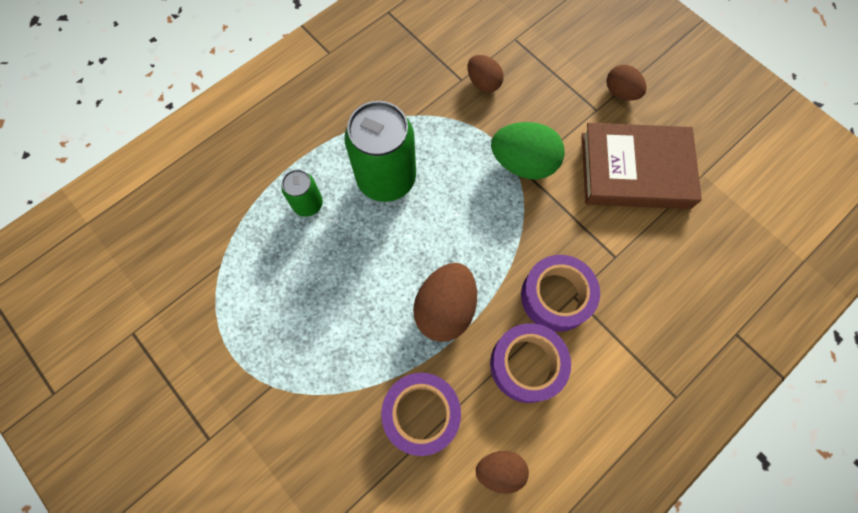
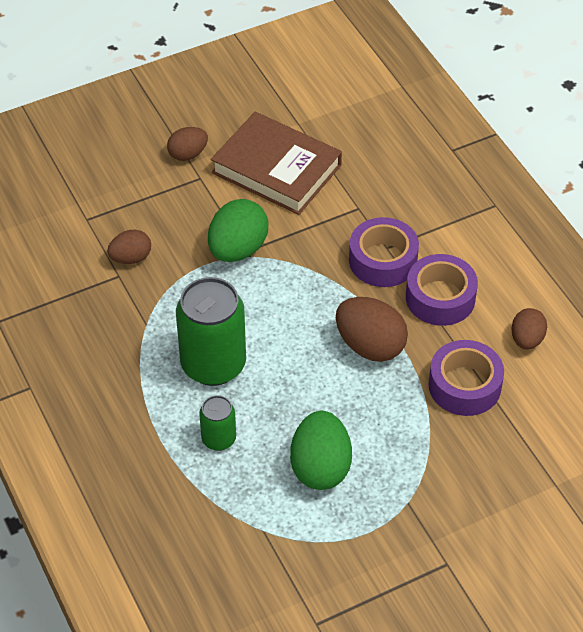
camera: 75 degrees left, 20 degrees down
brown book [582,123,702,209] -> brown book turned 75 degrees counterclockwise [211,112,342,215]
none -> green egg [290,411,352,490]

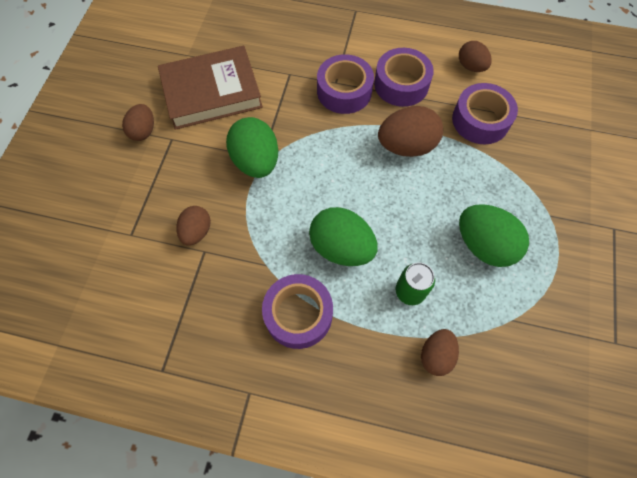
camera: 50 degrees left, 15 degrees up
green can [176,277,246,386] -> green egg [309,207,378,266]
none -> purple tape [262,274,333,349]
none -> brown egg [421,329,459,376]

